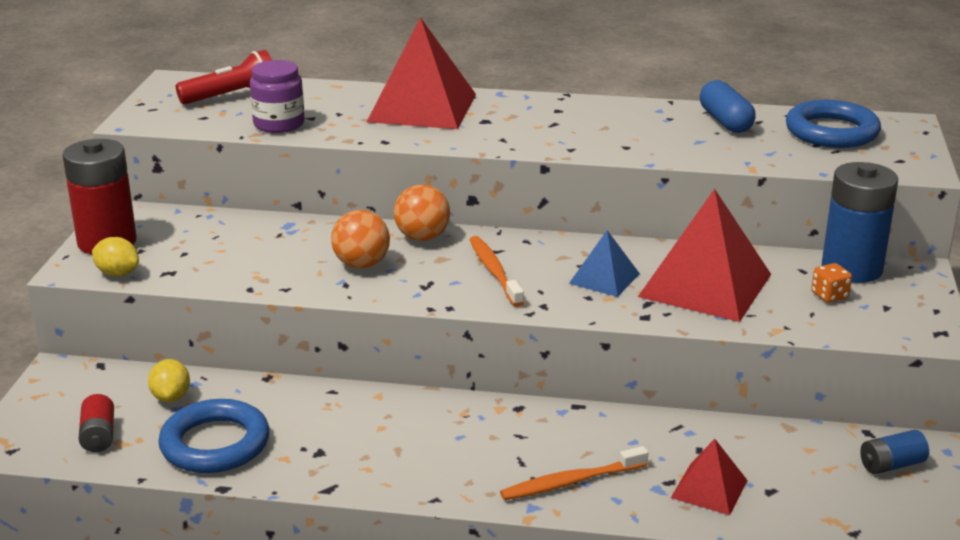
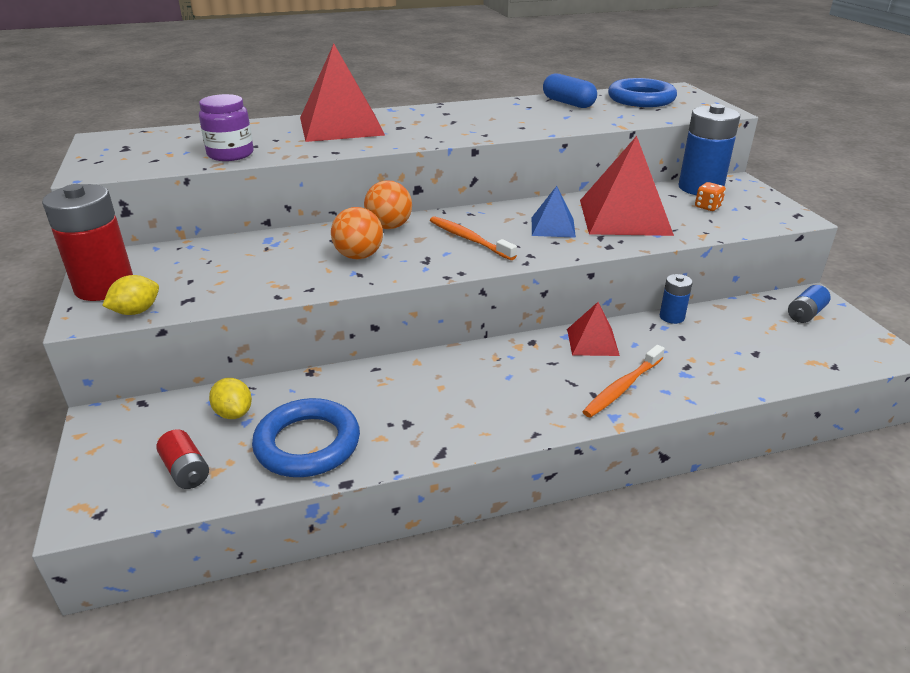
camera: 25 degrees left, 5 degrees up
yellow lemon [92,237,139,276] -> yellow lemon turned 45 degrees counterclockwise [102,275,159,315]
red flashlight [176,50,272,104] -> none
red pyramid [671,439,748,515] -> red pyramid moved to [567,302,620,356]
none -> blue battery [660,274,693,324]

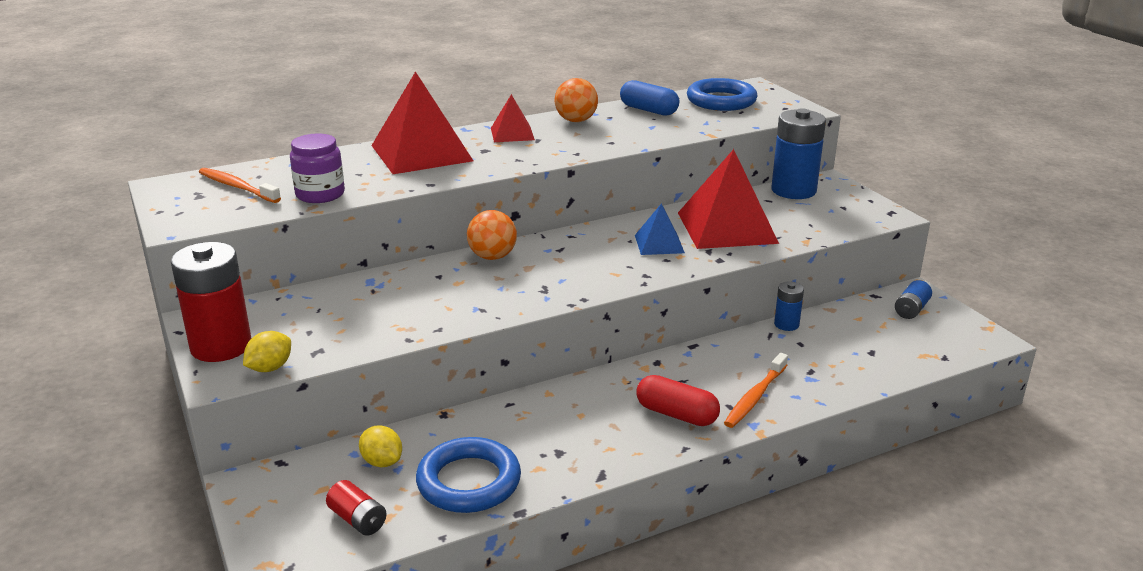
camera: 10 degrees left, 5 degrees down
orange ball [331,207,383,259] -> orange ball moved to [555,78,598,122]
orange toothbrush [430,216,517,260] -> orange toothbrush moved to [199,168,281,203]
red pyramid [567,302,620,356] -> red pyramid moved to [491,94,535,142]
orange dice [695,182,726,211] -> none
none -> red capsule [637,375,720,426]

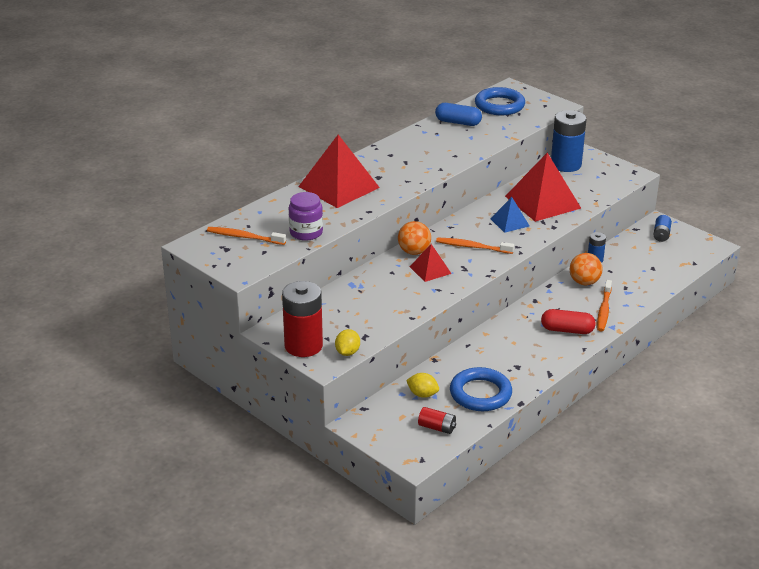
camera: 20 degrees left, 5 degrees up
red pyramid [491,94,535,142] -> red pyramid moved to [410,244,451,282]
orange ball [555,78,598,122] -> orange ball moved to [569,253,603,285]
none -> orange toothbrush [436,238,514,254]

